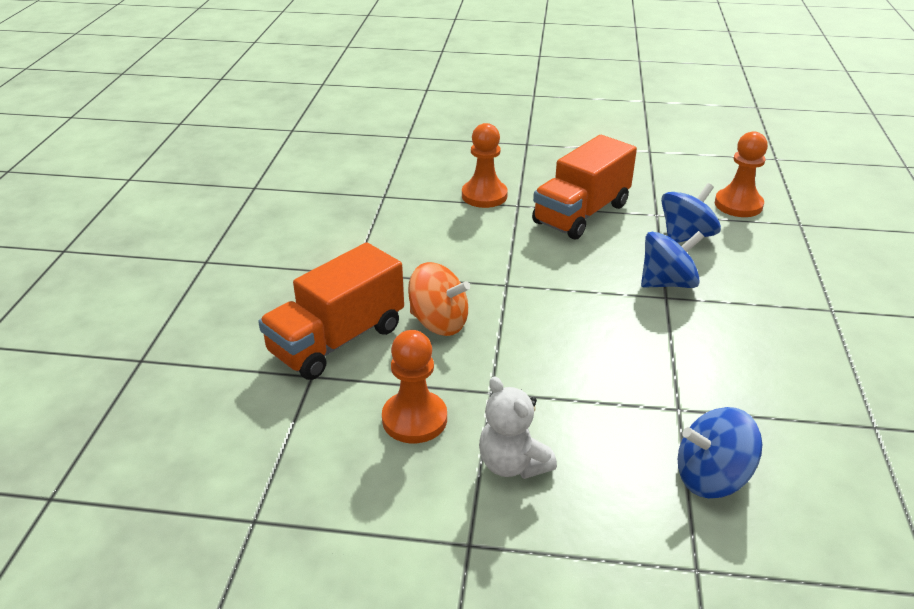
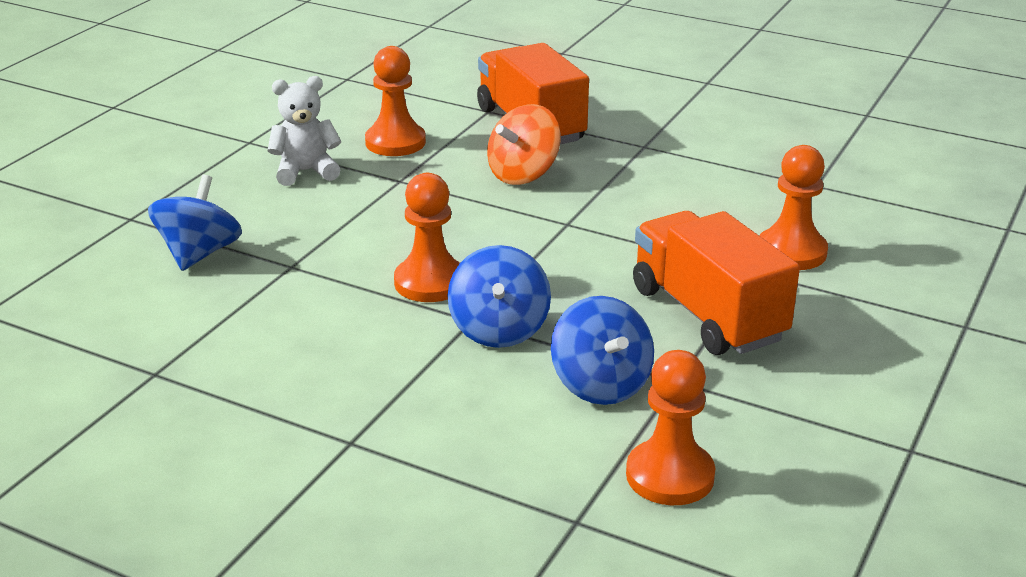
camera: 110 degrees right, 5 degrees down
none -> orange pawn [394,173,460,302]

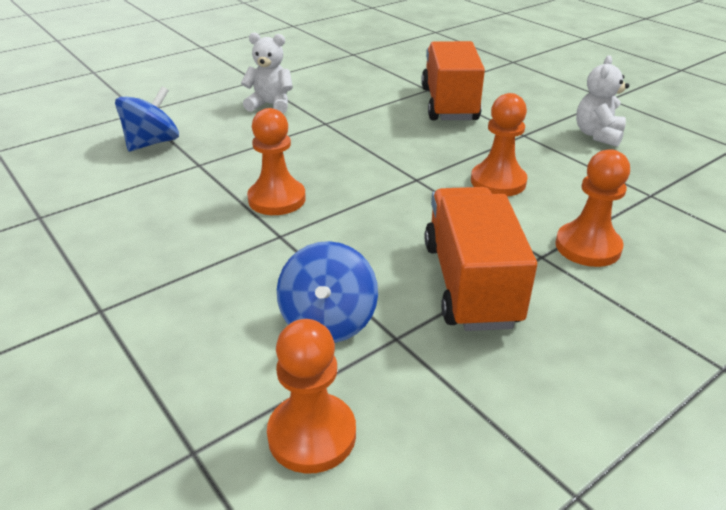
camera: 25 degrees right, 5 degrees up
orange pawn [365,46,426,156] -> orange pawn moved to [471,93,528,196]
blue spinning top [447,245,551,348] -> none
orange spinning top [487,104,561,185] -> none
none -> white teddy bear [576,55,629,147]

